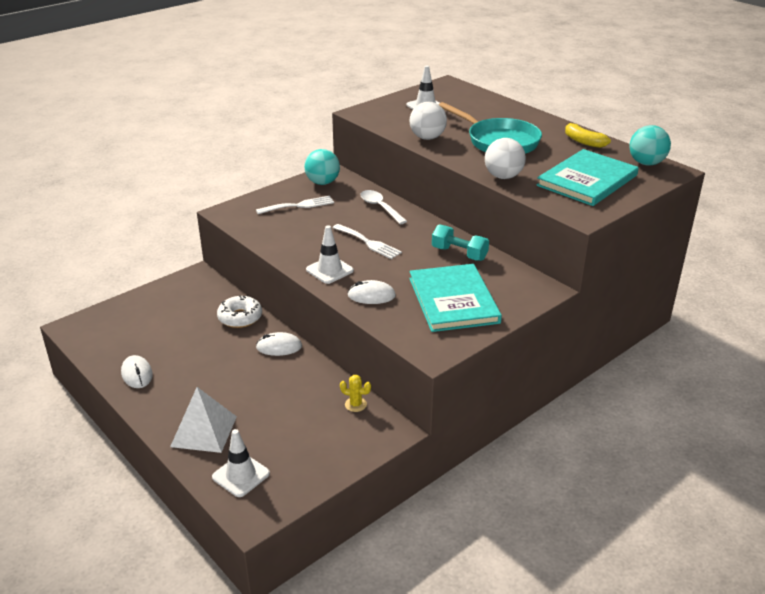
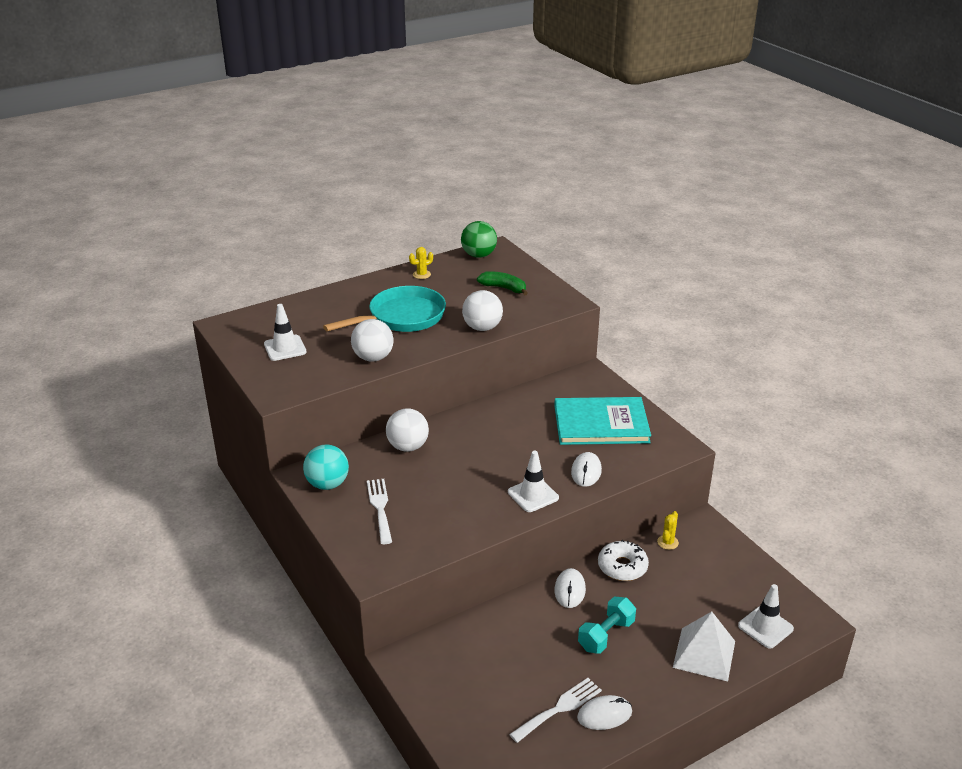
camera: 80 degrees left, 0 degrees up
white donut [217,295,262,328] -> white donut moved to [598,540,649,581]
white fork [333,224,402,259] -> white fork moved to [509,678,602,743]
white spoon [360,190,407,224] -> white ball [386,408,429,452]
turquoise dumbbell [432,224,489,261] -> turquoise dumbbell moved to [578,597,636,654]
turquoise book [536,149,639,206] -> green banana [477,271,528,295]
yellow banana [565,122,611,148] -> yellow cactus [409,247,433,279]
turquoise ball [629,125,671,166] -> green ball [461,221,497,258]

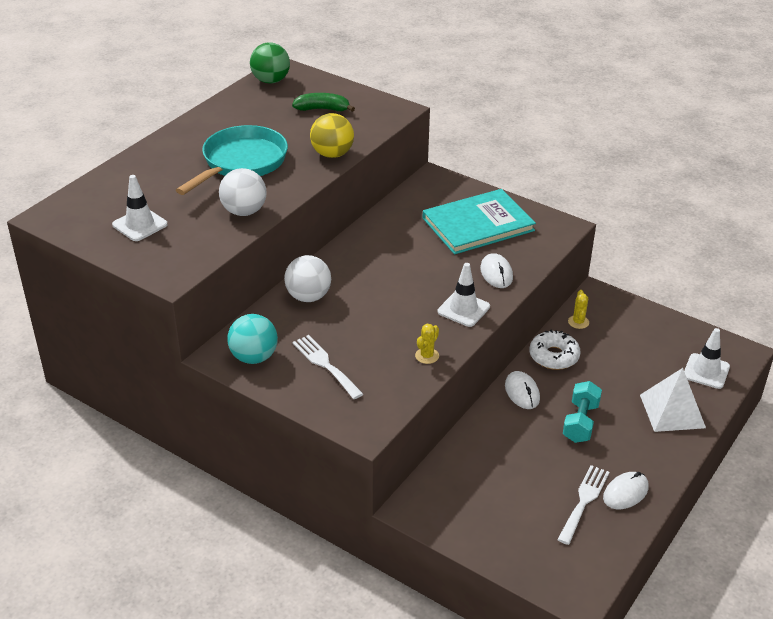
camera: 25 degrees left, 5 degrees up
yellow cactus [409,247,433,279] -> yellow cactus moved to [415,324,439,364]
white ball [462,290,503,331] -> yellow ball [310,113,354,158]

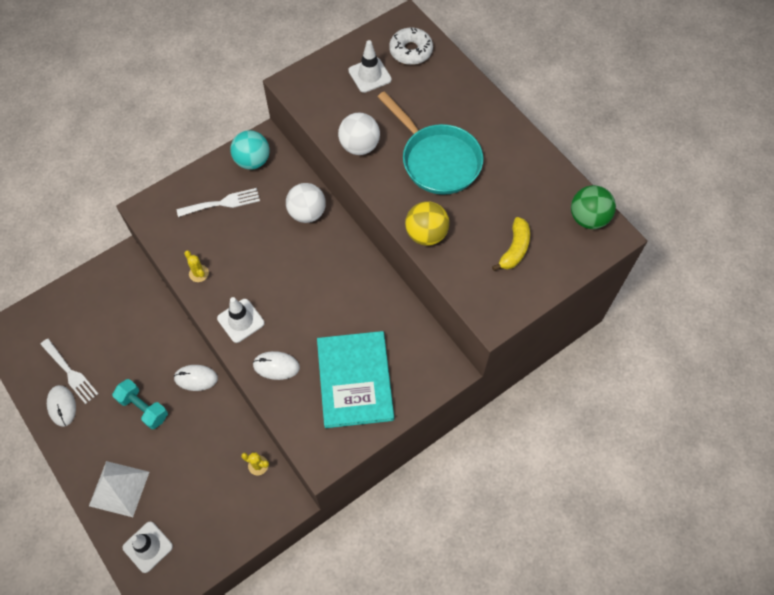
camera: 110 degrees right, 25 degrees up
green banana [292,93,355,112] -> yellow banana [492,217,530,271]
white donut [529,330,581,370] -> white donut moved to [389,28,433,65]

